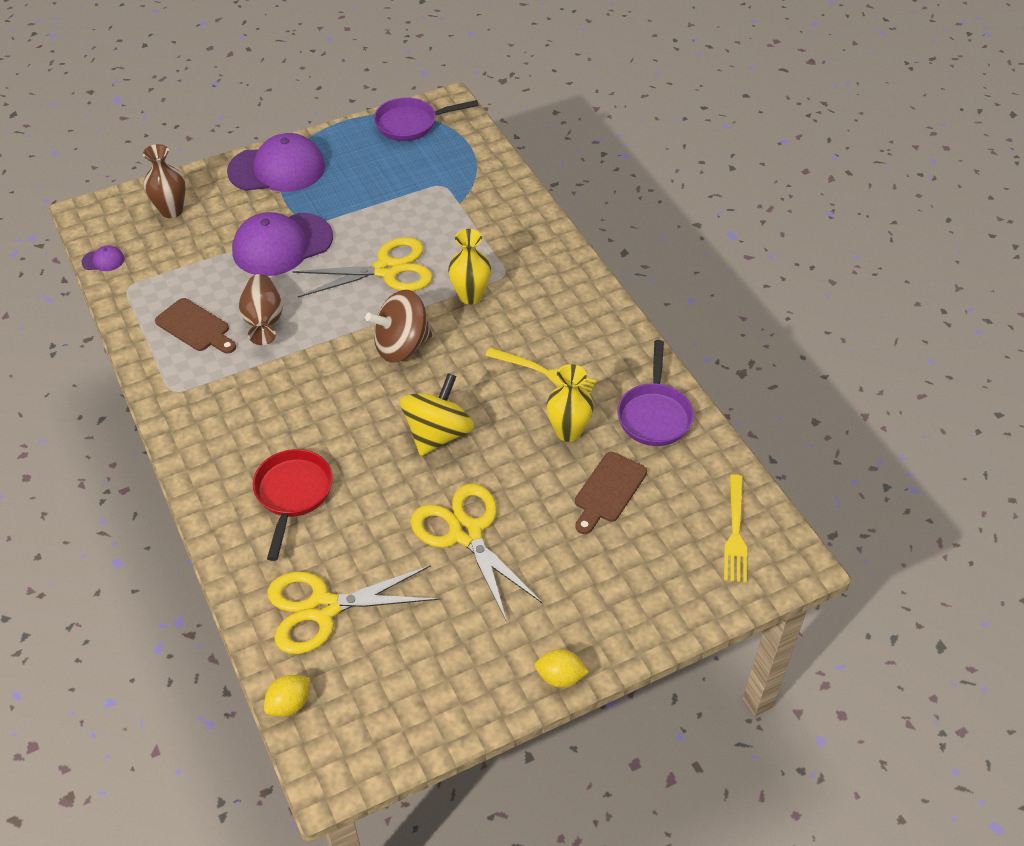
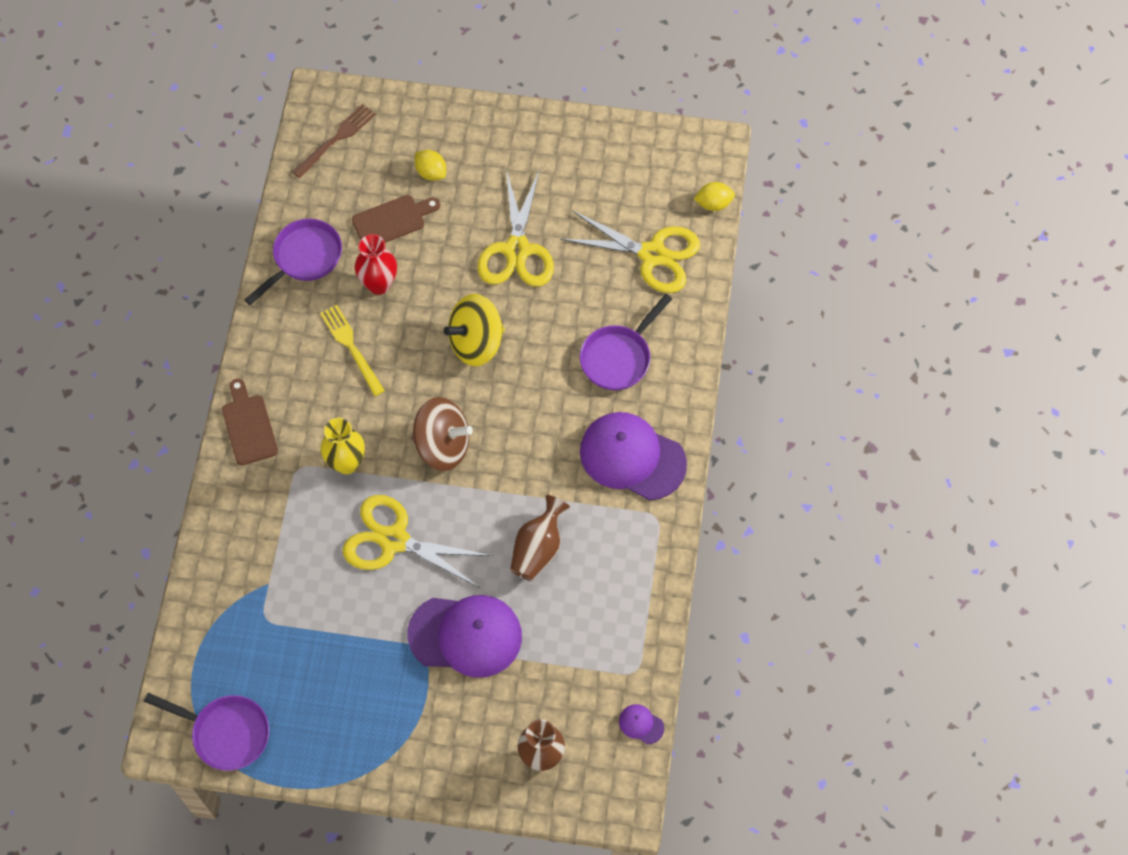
camera: 145 degrees left, 15 degrees up
brown cutting board [155,298,236,353] -> brown cutting board moved to [222,379,278,465]
purple cap [227,133,325,192] -> purple cap moved to [580,412,687,500]
red pan [253,449,333,561] -> purple pan [580,294,672,390]
yellow lemon [535,649,589,688] -> yellow lemon moved to [415,150,446,181]
yellow vase [547,364,594,442] -> red vase [355,234,397,295]
yellow fork [724,474,747,583] -> brown fork [292,104,376,178]

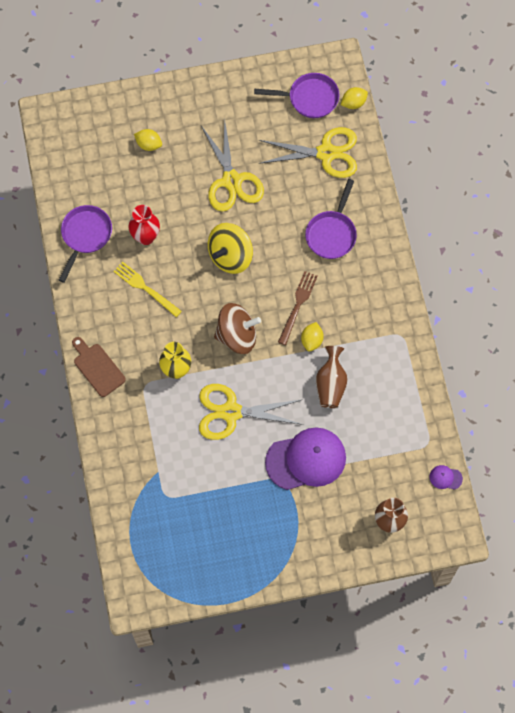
camera: 20 degrees left, 5 degrees up
purple pan [144,693,269,771] -> purple pan moved to [254,73,340,118]
brown fork [292,104,376,178] -> brown fork moved to [278,271,318,345]
brown cutting board [352,195,440,243] -> none
purple cap [580,412,687,500] -> none
none -> yellow lemon [301,322,324,352]

